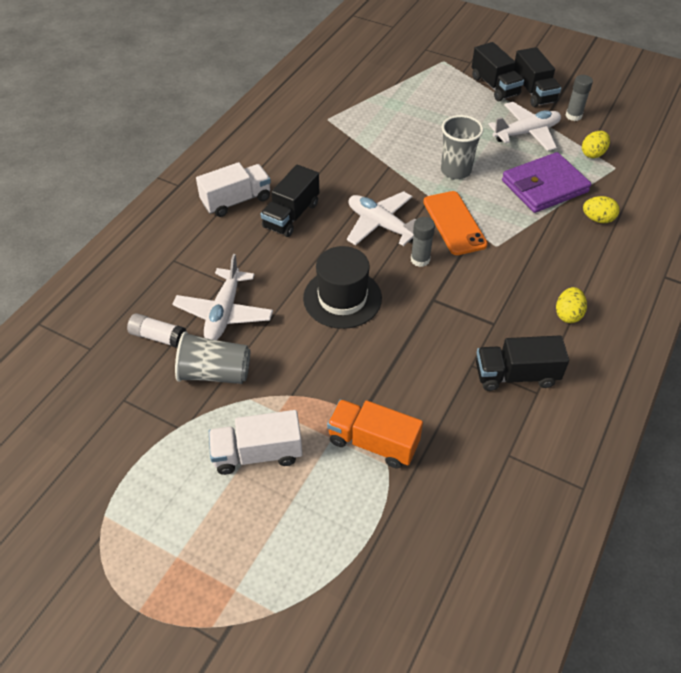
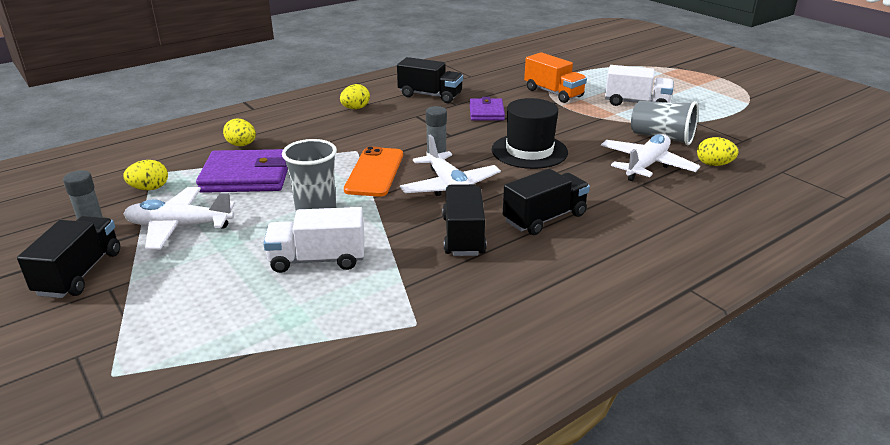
camera: 155 degrees left, 20 degrees down
white glue stick [127,313,186,348] -> yellow egg [697,137,739,166]
white truck [196,162,271,217] -> white truck moved to [263,207,365,273]
black truck [472,42,524,101] -> black truck moved to [442,184,487,256]
none -> purple wallet [470,97,505,121]

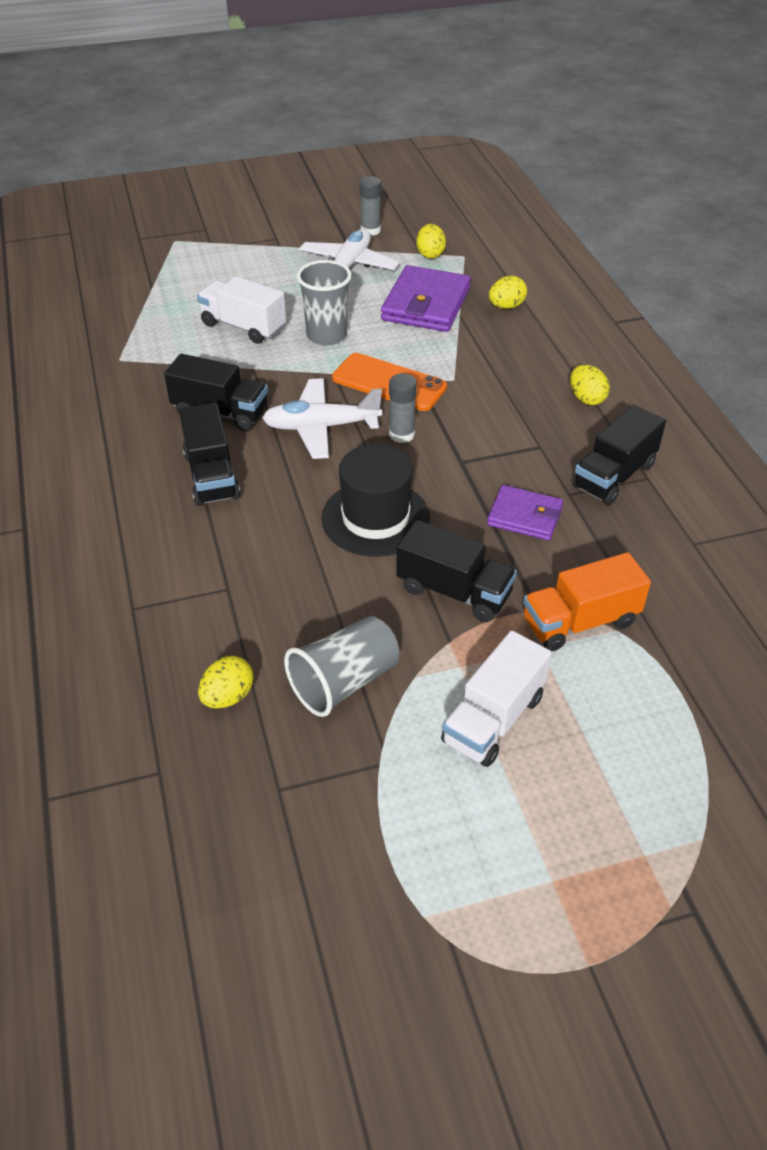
camera: 110 degrees right, 15 degrees up
black truck [17,216,120,298] -> black truck moved to [396,520,517,622]
white truck [263,207,365,273] -> white truck turned 75 degrees counterclockwise [197,276,286,344]
white plane [601,134,700,181] -> none

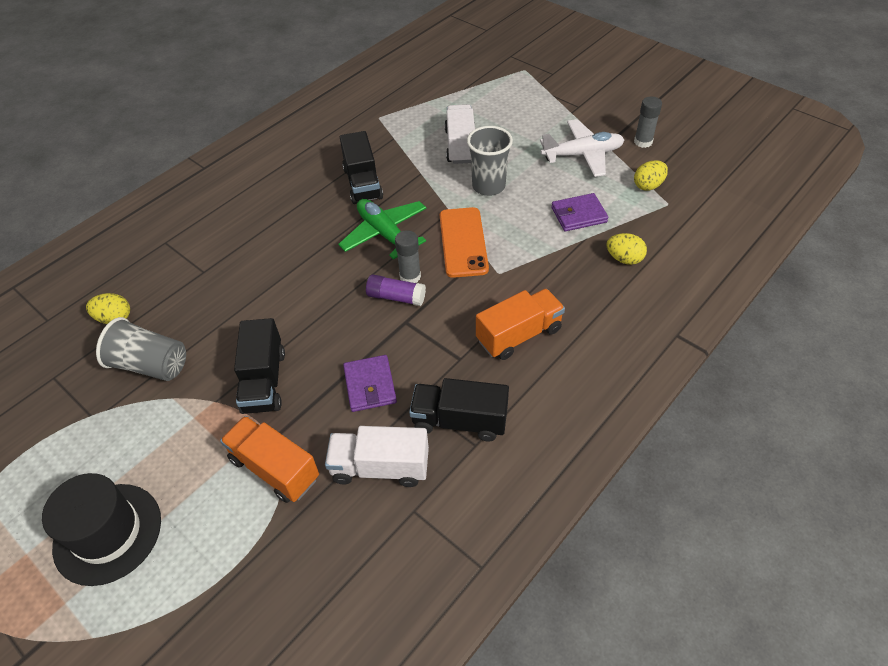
camera: 60 degrees right, 5 degrees up
black truck [179,402,240,506] -> none
white plane [262,378,382,459] -> green plane [338,199,427,260]
black hat [321,444,430,557] -> black hat moved to [42,473,161,586]
purple wallet [381,265,471,332] -> purple wallet [551,193,608,231], size x0.60
white truck [441,630,552,767] -> white truck moved to [325,426,429,487]
yellow egg [570,365,610,405] -> none
none -> purple glue stick [366,275,426,306]
none -> orange truck [476,289,565,360]

